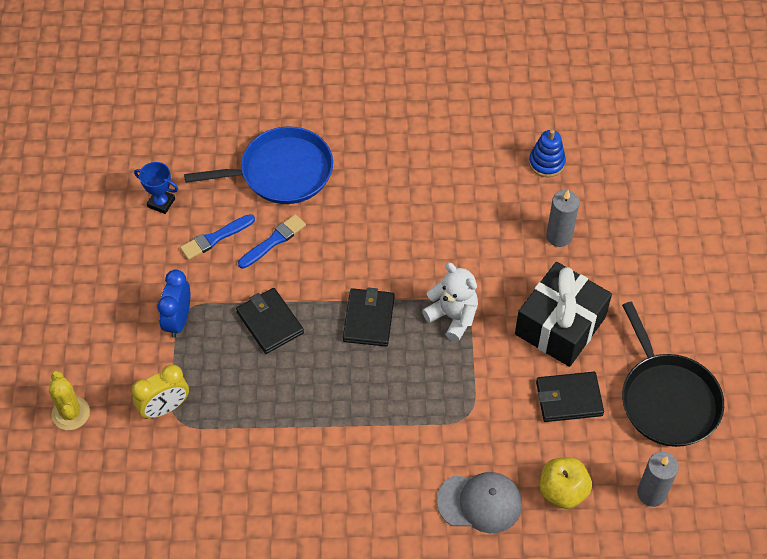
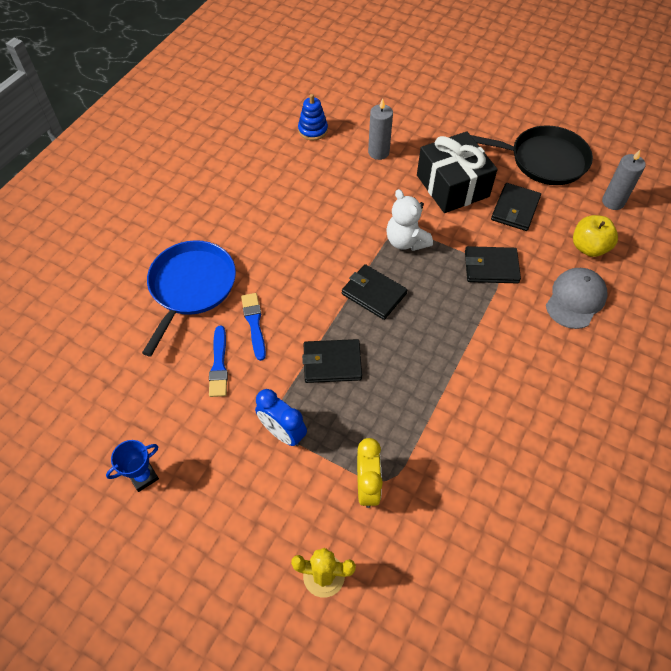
camera: 60 degrees left, 0 degrees up
blue trophy [134,162,178,214] -> blue trophy moved to [106,440,159,492]
white teddy bear [422,263,478,342] -> white teddy bear turned 105 degrees counterclockwise [386,189,433,251]
none -> black wallet [465,246,521,284]

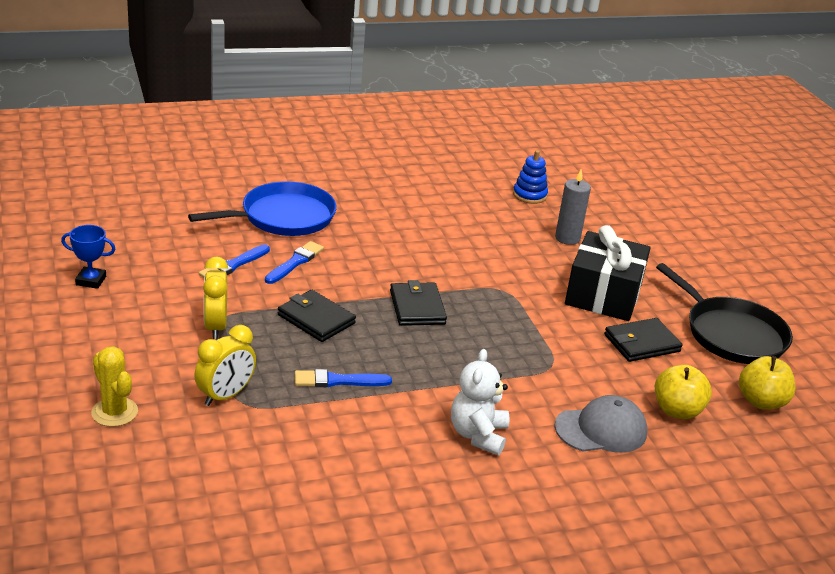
camera: 40 degrees right, 25 degrees down
blue clock [255,389,307,446] -> yellow clock [203,256,228,339]
white teddy bear [386,189,433,251] -> white teddy bear moved to [451,349,509,455]
black wallet [465,246,521,284] -> none
grey candle [602,150,646,210] -> yellow apple [739,356,796,410]
none -> blue brush [295,369,392,387]

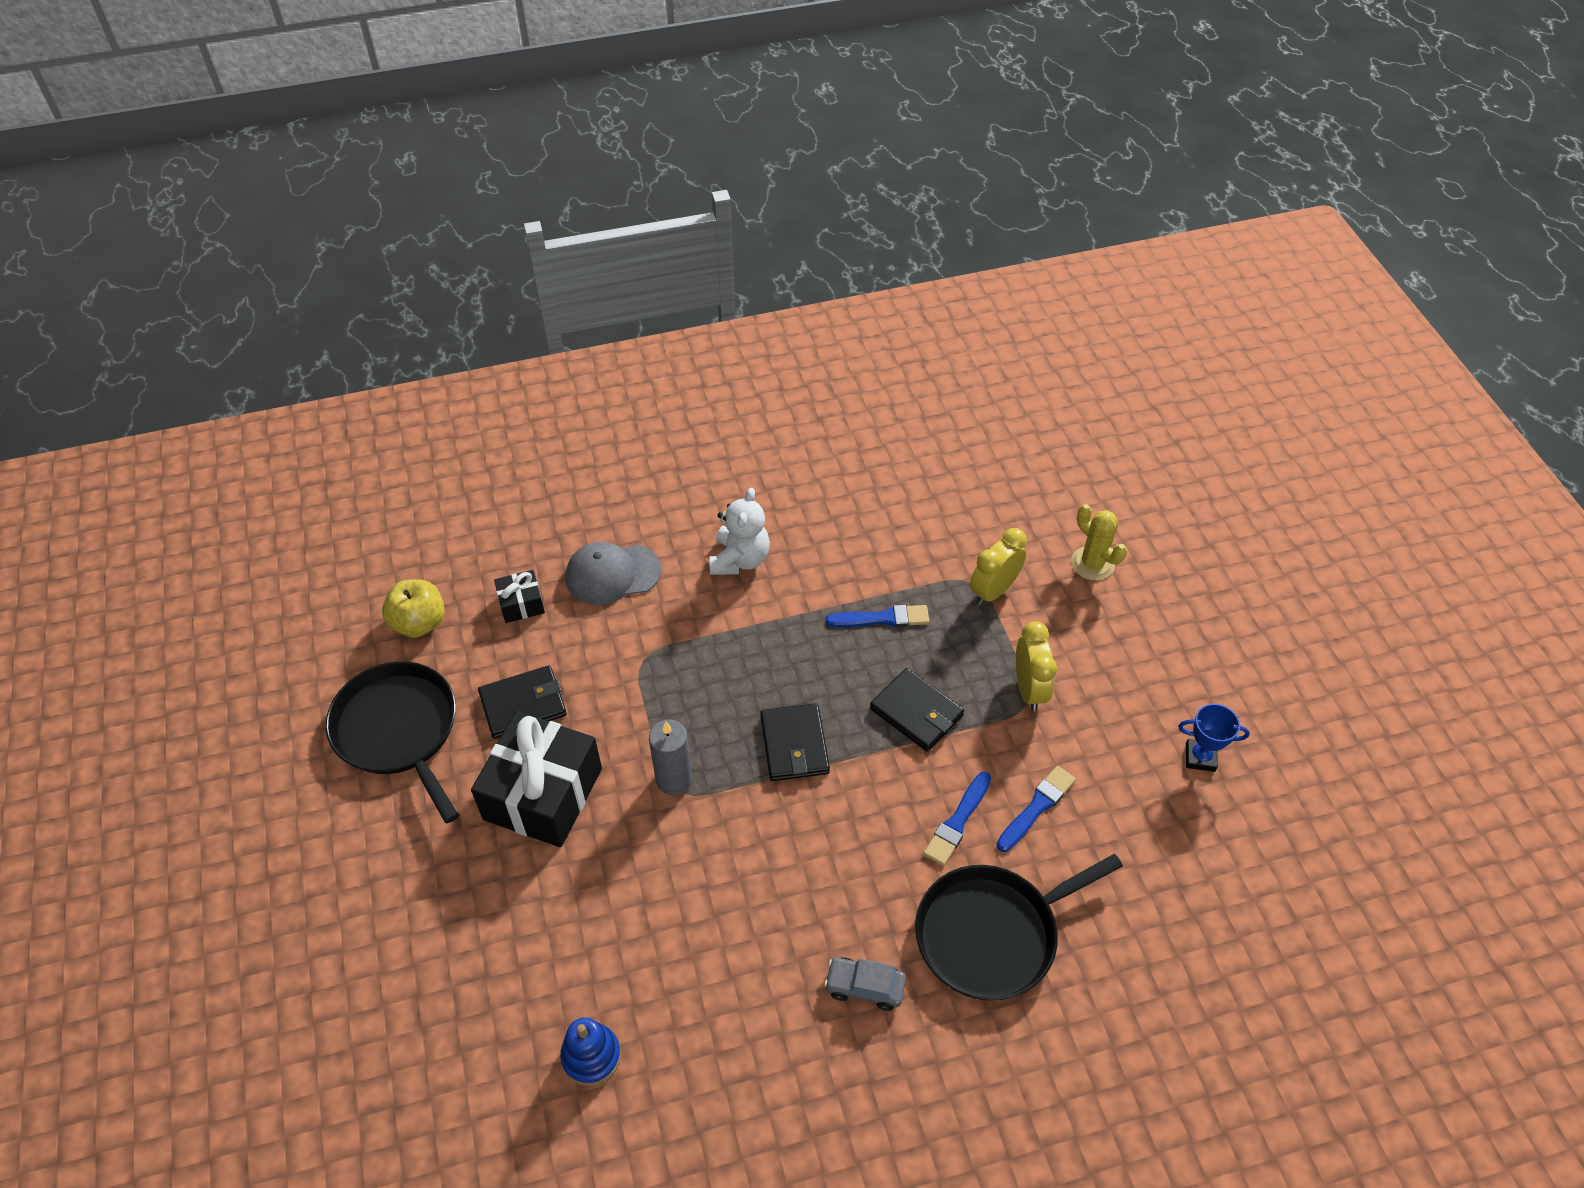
camera: 175 degrees left, 20 degrees up
blue pan [188,181,337,236] -> black pan [915,854,1123,1000]
grey candle [555,169,591,245] -> grey candle moved to [649,720,692,795]
yellow apple [655,365,712,419] -> black gift [494,570,545,623]
none -> grey car [824,957,906,1011]

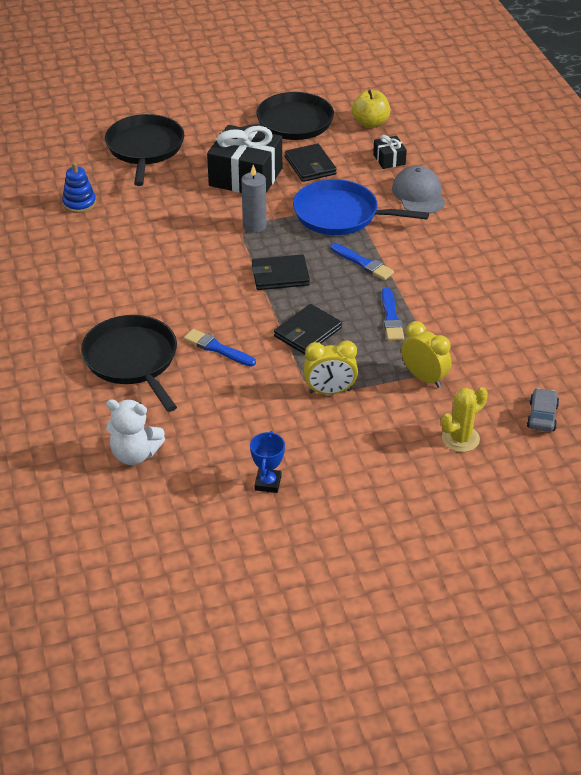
camera: 90 degrees right, 10 degrees down
white teddy bear [709,488,770,575] -> white teddy bear moved to [106,399,165,465]
grey car [824,957,906,1011] -> grey car moved to [527,388,559,432]
blue brush [996,766,1076,852] -> blue brush moved to [331,243,394,280]
none -> black pan [105,114,184,186]
none -> blue pan [293,179,429,235]

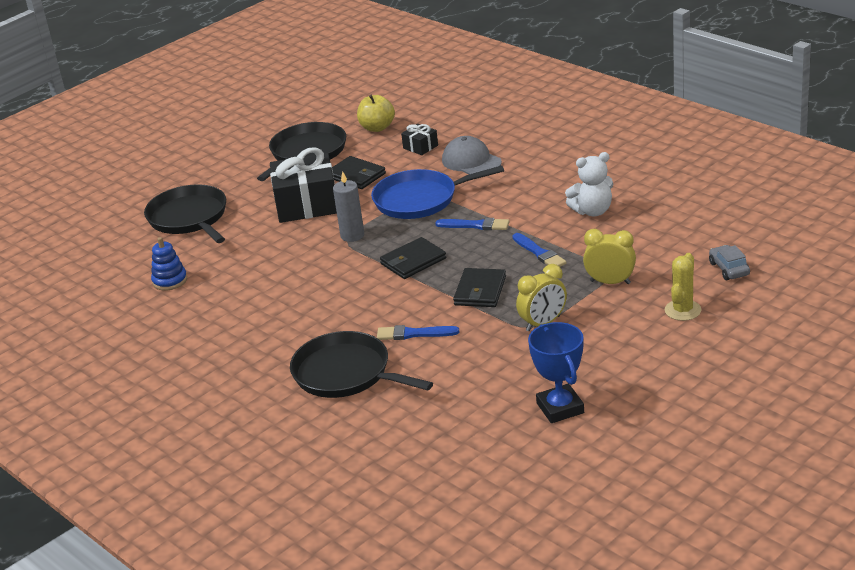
camera: 25 degrees left, 10 degrees down
white teddy bear [106,399,165,465] -> white teddy bear moved to [565,152,613,216]
blue trophy [250,431,285,493] -> blue trophy [528,322,584,423], size x1.56

